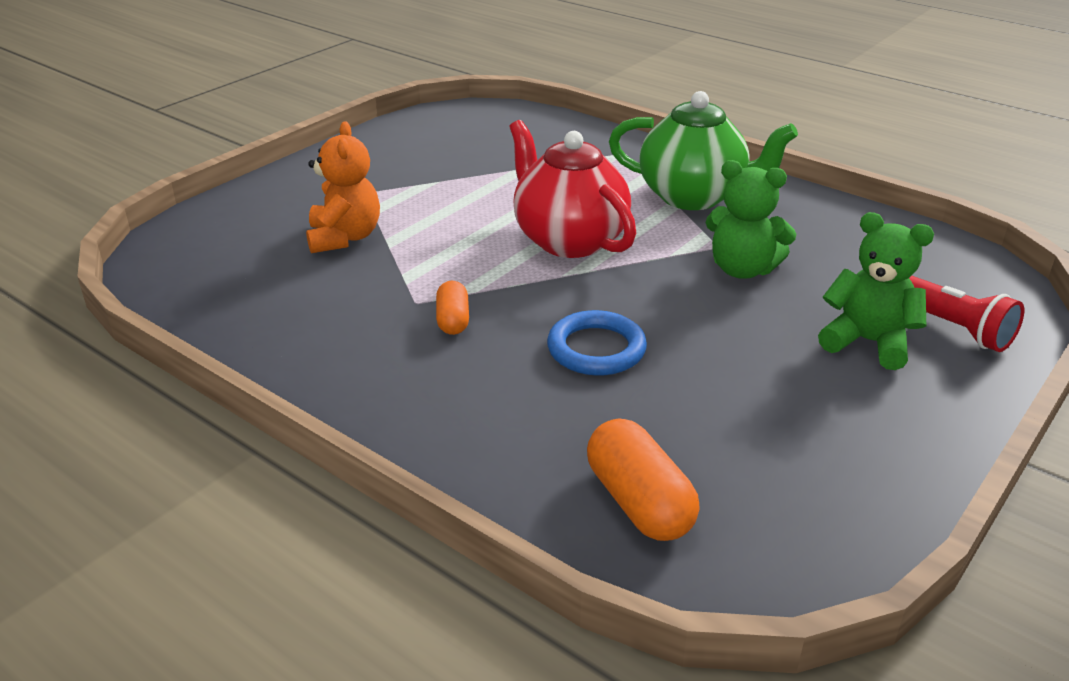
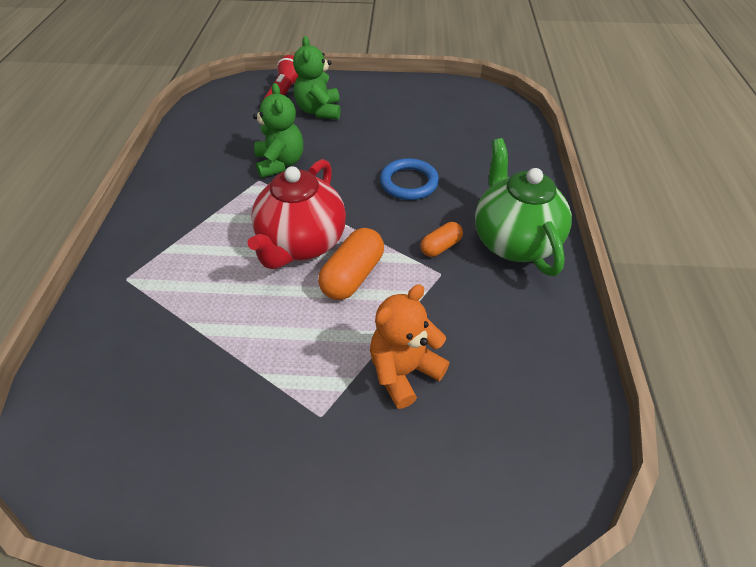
camera: 125 degrees left, 15 degrees up
orange capsule [587,418,700,541] -> orange capsule moved to [318,228,384,300]
green teapot [609,91,798,210] -> green teapot moved to [475,138,572,276]

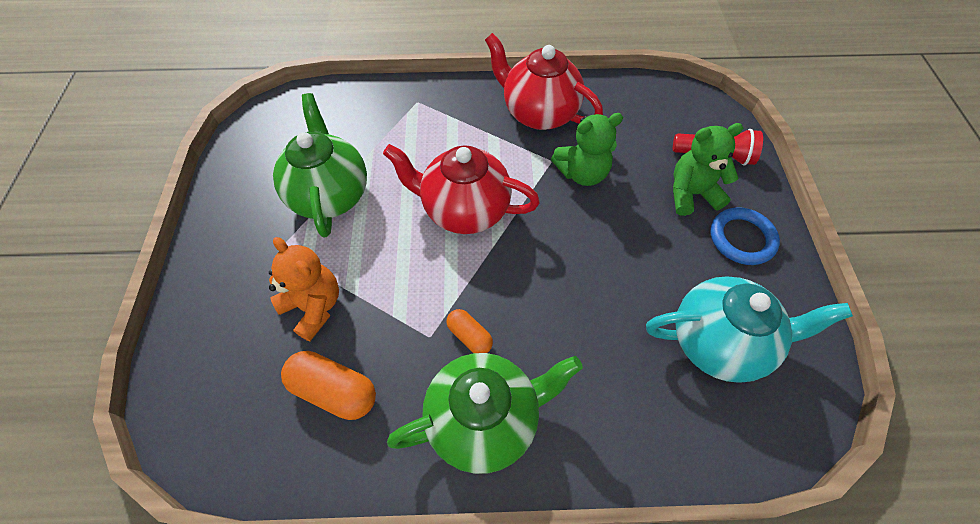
camera: 85 degrees right, 10 degrees up
orange capsule [318,228,384,300] -> orange capsule moved to [281,351,376,420]
blue ring [380,158,439,200] -> blue ring moved to [710,207,780,265]
none -> green teapot [273,93,367,237]
none -> red teapot [485,33,603,130]
none -> turquoise teapot [646,276,853,383]

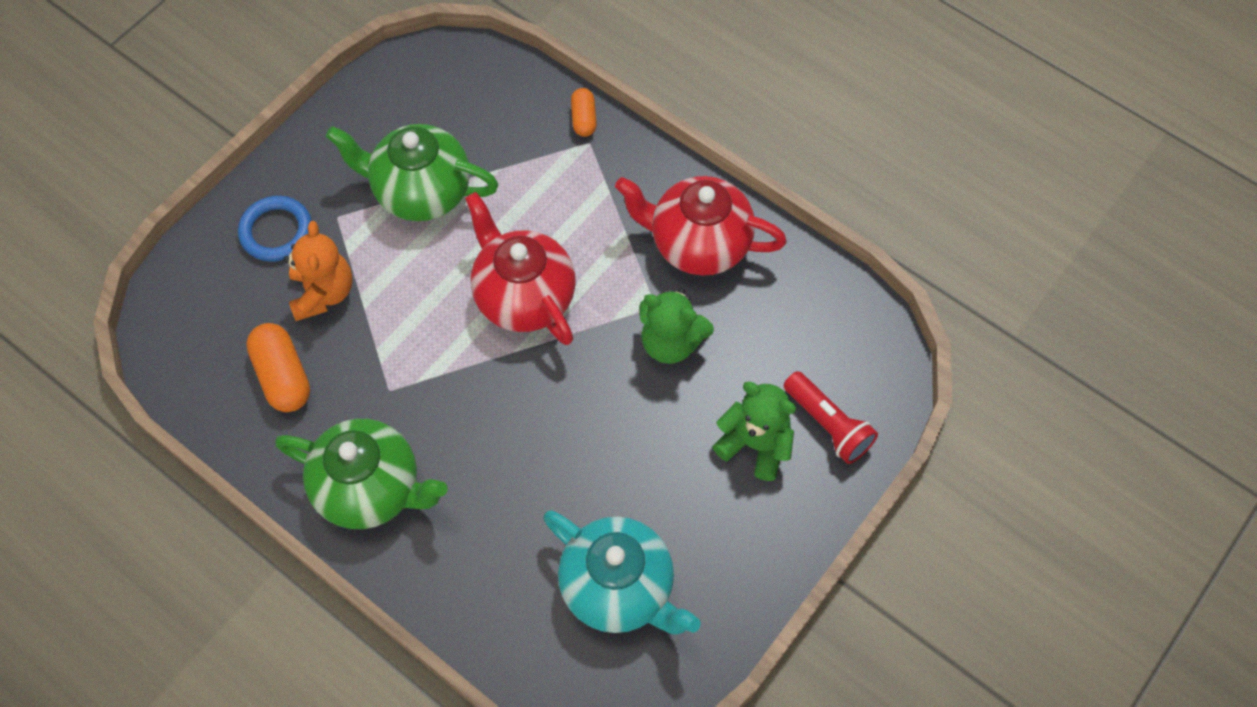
camera: 40 degrees right, 5 degrees up
green teapot [273,93,367,237] -> green teapot turned 105 degrees counterclockwise [326,124,499,221]
orange capsule [447,309,493,353] -> orange capsule moved to [571,88,597,137]
red teapot [485,33,603,130] -> red teapot turned 60 degrees counterclockwise [615,176,787,276]
blue ring [710,207,780,265] -> blue ring moved to [238,196,312,262]

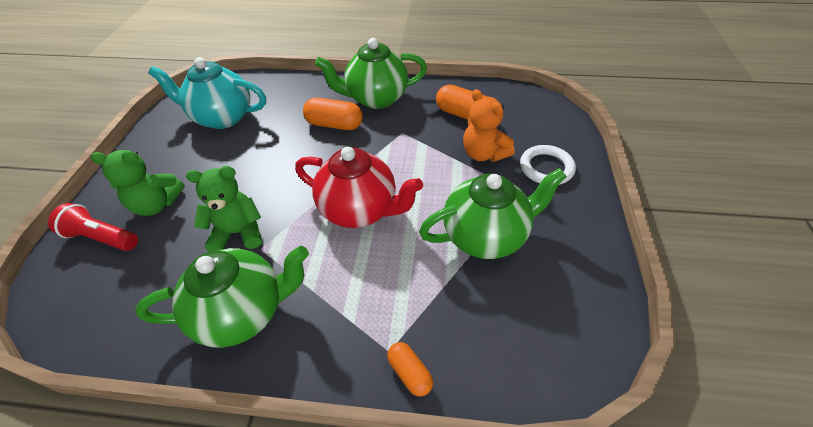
camera: 150 degrees right, 15 degrees down
blue ring [238,196,312,262] -> white ring [520,145,576,185]
red teapot [615,176,787,276] -> green teapot [135,246,309,348]
none -> orange capsule [303,97,363,130]

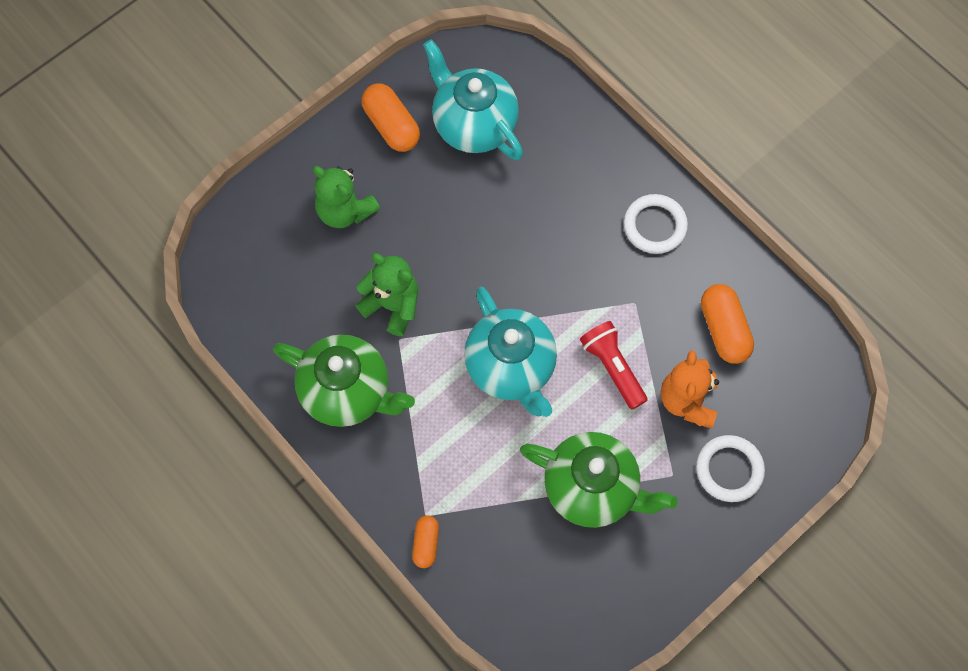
camera: 40 degrees right, 20 degrees up
red flashlight [48,203,138,251] -> red flashlight moved to [580,321,647,409]
red teapot [295,147,423,228] -> turquoise teapot [464,287,557,417]
orange capsule [303,97,363,130] -> orange capsule moved to [361,83,420,152]
green teapot [315,38,427,109] -> white ring [624,194,688,254]

